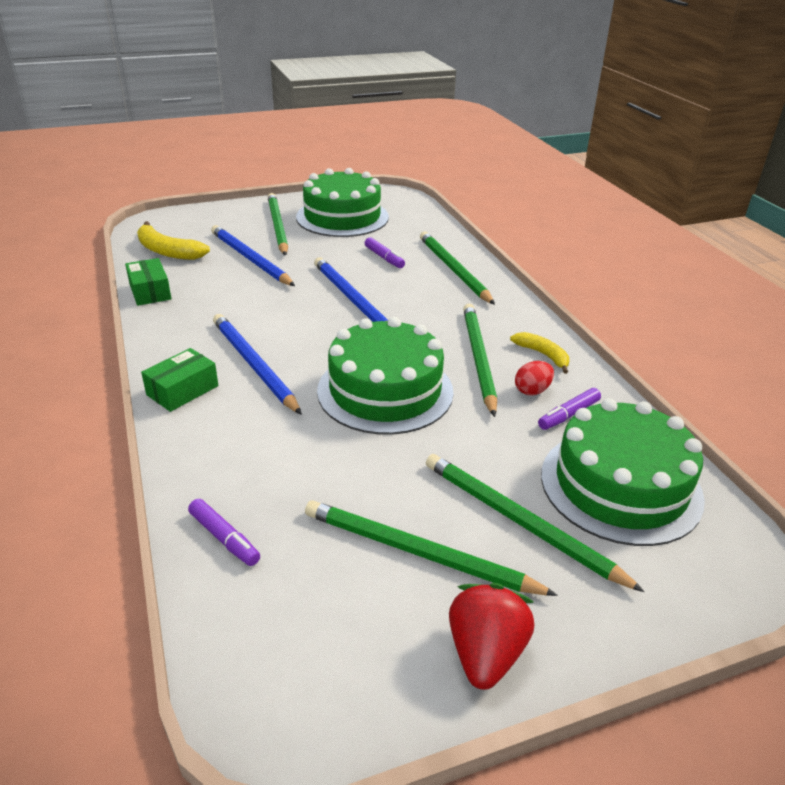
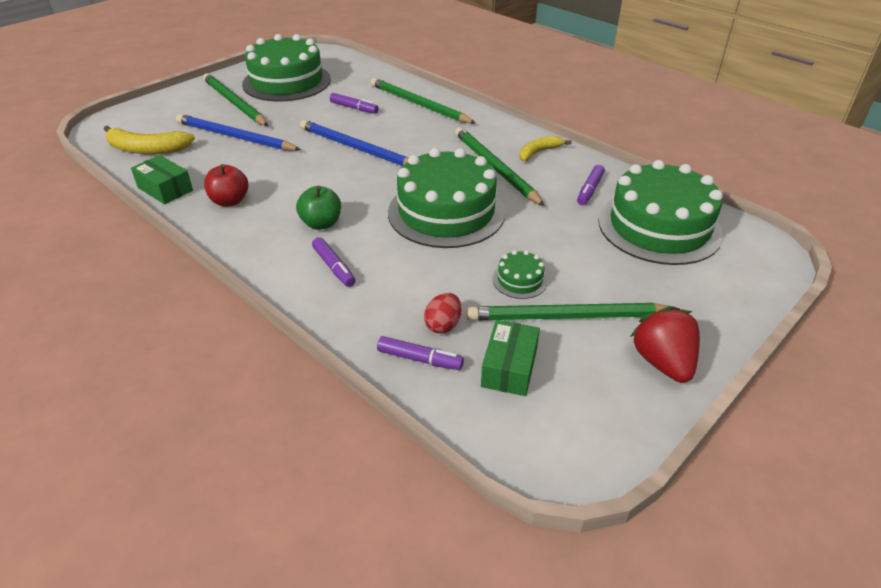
camera: 25 degrees left, 5 degrees up
green box [141,348,218,412] -> green box moved to [481,320,540,396]
blue pencil [213,314,302,415] -> green apple [296,186,341,230]
green pencil [426,454,645,592] -> none
yellow banana [510,332,569,374] -> yellow banana turned 60 degrees counterclockwise [520,136,572,161]
red egg [515,361,554,396] -> red egg moved to [424,293,461,333]
none -> red apple [204,164,248,207]
none -> purple marker [312,237,355,287]
none -> green cake [493,250,548,299]

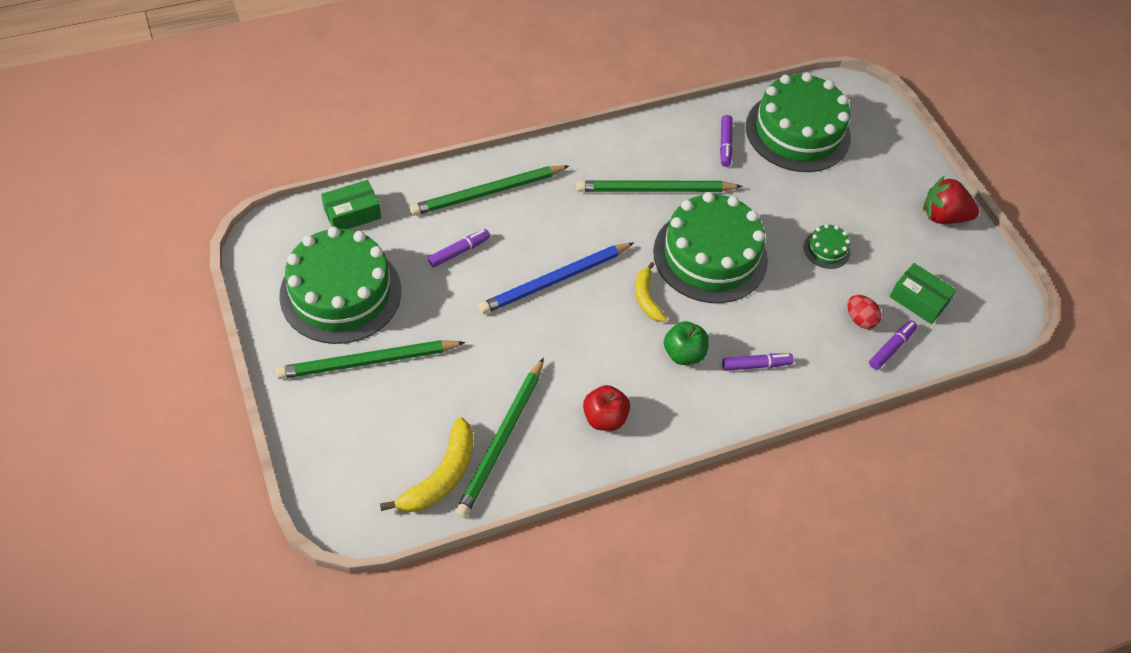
camera: 70 degrees left, 15 degrees up
green box [131,155,193,205] -> green box moved to [321,180,381,229]
blue pencil [176,114,301,151] -> none
green pencil [467,303,680,320] -> green pencil moved to [455,358,544,518]
yellow banana [520,136,572,161] -> yellow banana moved to [635,262,667,322]
purple marker [577,165,605,205] -> purple marker turned 45 degrees clockwise [720,115,733,167]

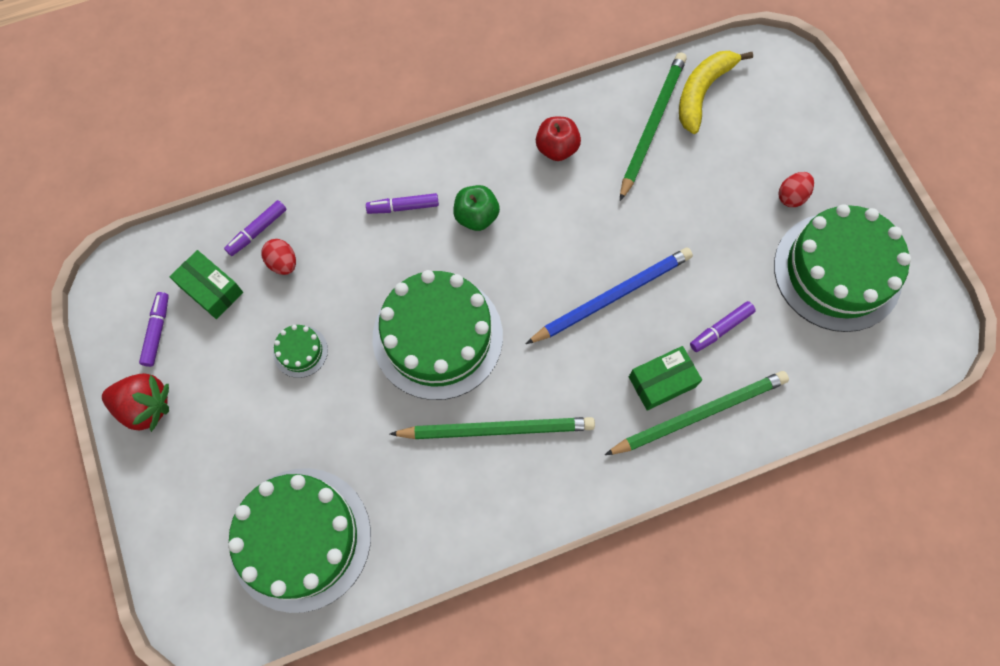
camera: 175 degrees left, 15 degrees up
green pencil [275,340,466,379] -> red egg [778,172,814,207]
green box [321,180,381,229] -> green box moved to [629,346,702,411]
yellow banana [635,262,667,322] -> none
purple marker [720,115,733,167] -> purple marker moved to [139,292,169,367]

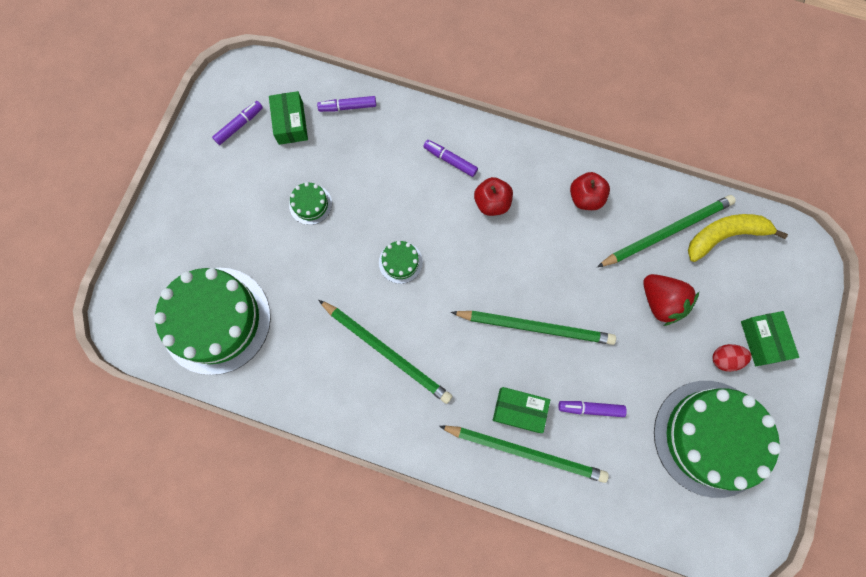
camera: 40 degrees right, 5 degrees up
red strawberry [102,373,169,432] -> red strawberry moved to [643,274,699,326]
red egg [261,239,296,275] -> none
green cake [373,270,503,400] -> green cake [379,241,423,284], size x0.41
green apple [453,185,500,231] -> red apple [474,177,513,216]
blue pencil [526,247,693,344] -> green pencil [451,311,616,345]
none -> green box [741,311,799,366]

